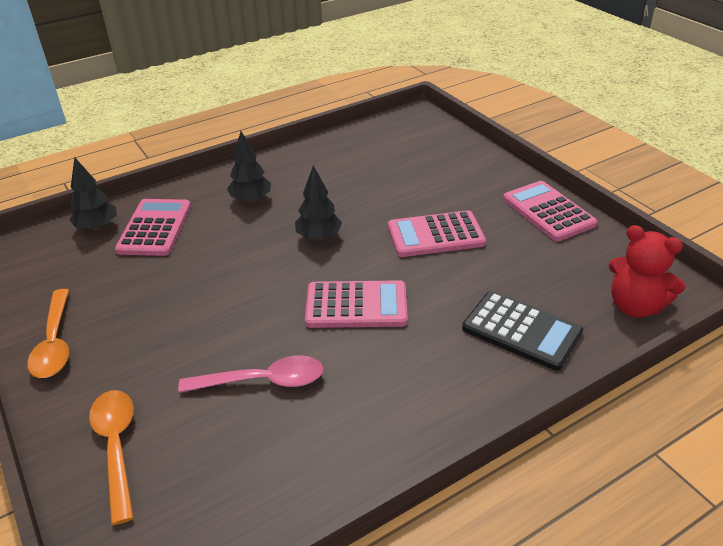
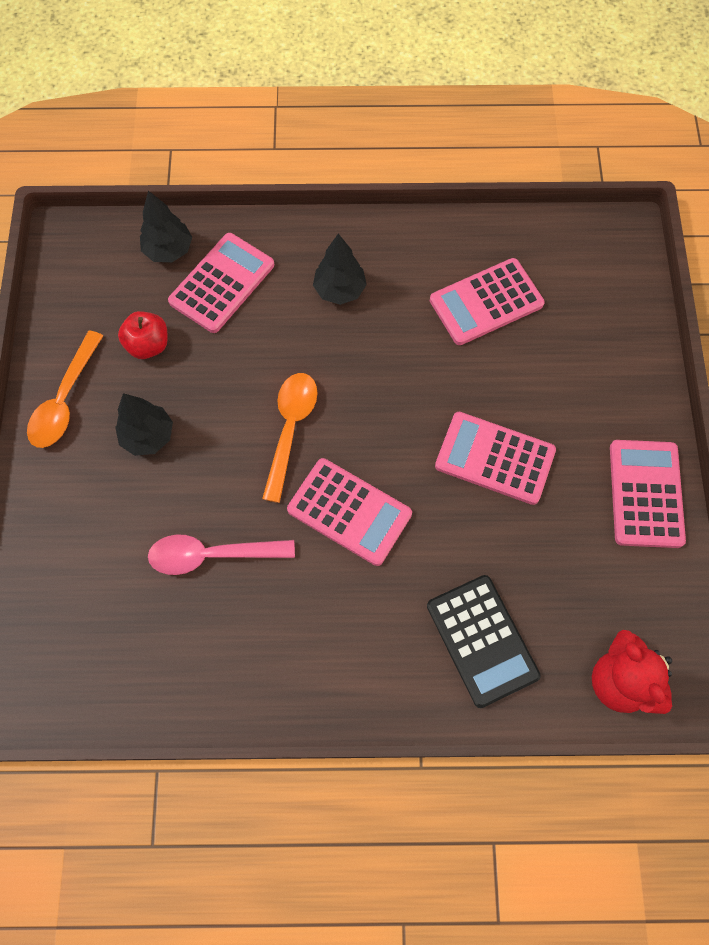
camera: 30 degrees right, 30 degrees up
orange spoon [89,390,134,525] -> orange spoon moved to [262,373,318,503]
pink spoon [178,356,324,393] -> pink spoon turned 150 degrees clockwise [148,534,295,575]
black tree [295,165,342,241] -> black tree moved to [115,393,173,456]
none -> red apple [118,311,168,359]
none -> pink calculator [430,258,545,345]

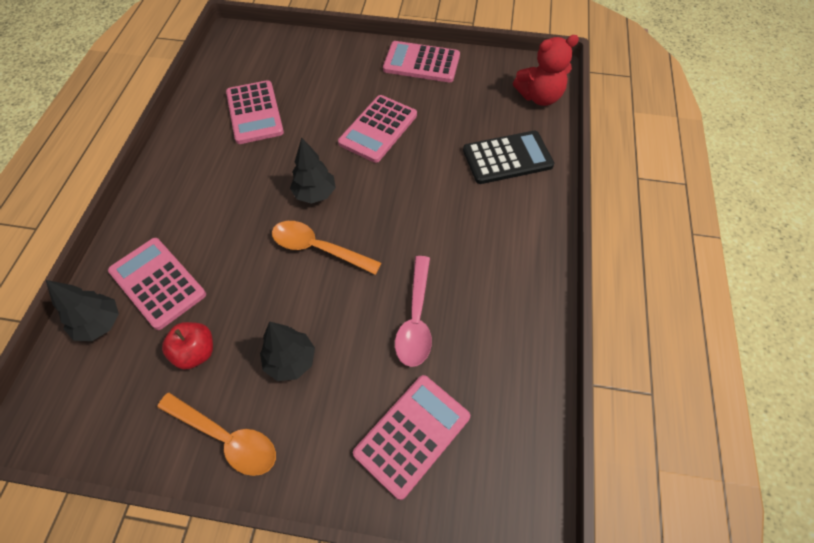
camera: 80 degrees left, 10 degrees down
pink calculator [287,458,412,566] -> pink calculator moved to [353,375,470,500]
black tree [313,234,367,305] -> black tree moved to [290,137,336,204]

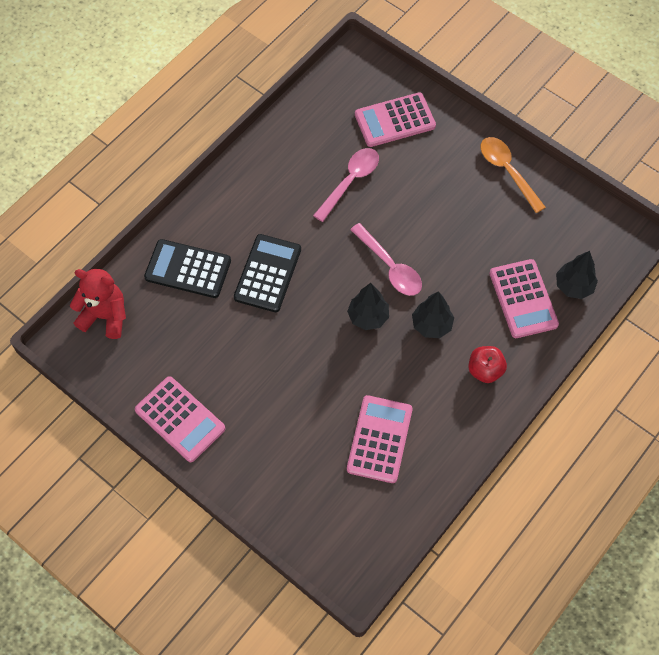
camera: 150 degrees left, 5 degrees up
red apple [162,322,213,370] -> red apple moved to [468,346,507,383]
black tree [260,321,315,381] -> black tree moved to [412,291,454,338]
orange spoon [272,221,381,275] -> pink spoon [350,223,422,296]
pink calculator [338,95,417,163] -> none
none -> black calculator [234,234,301,312]

